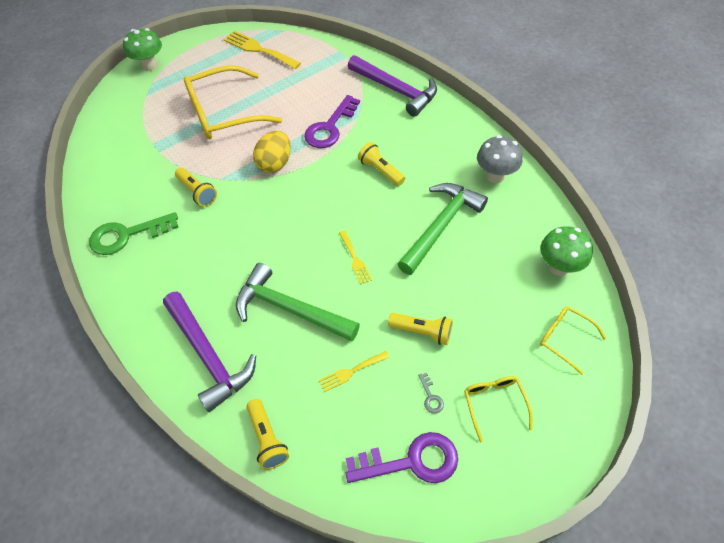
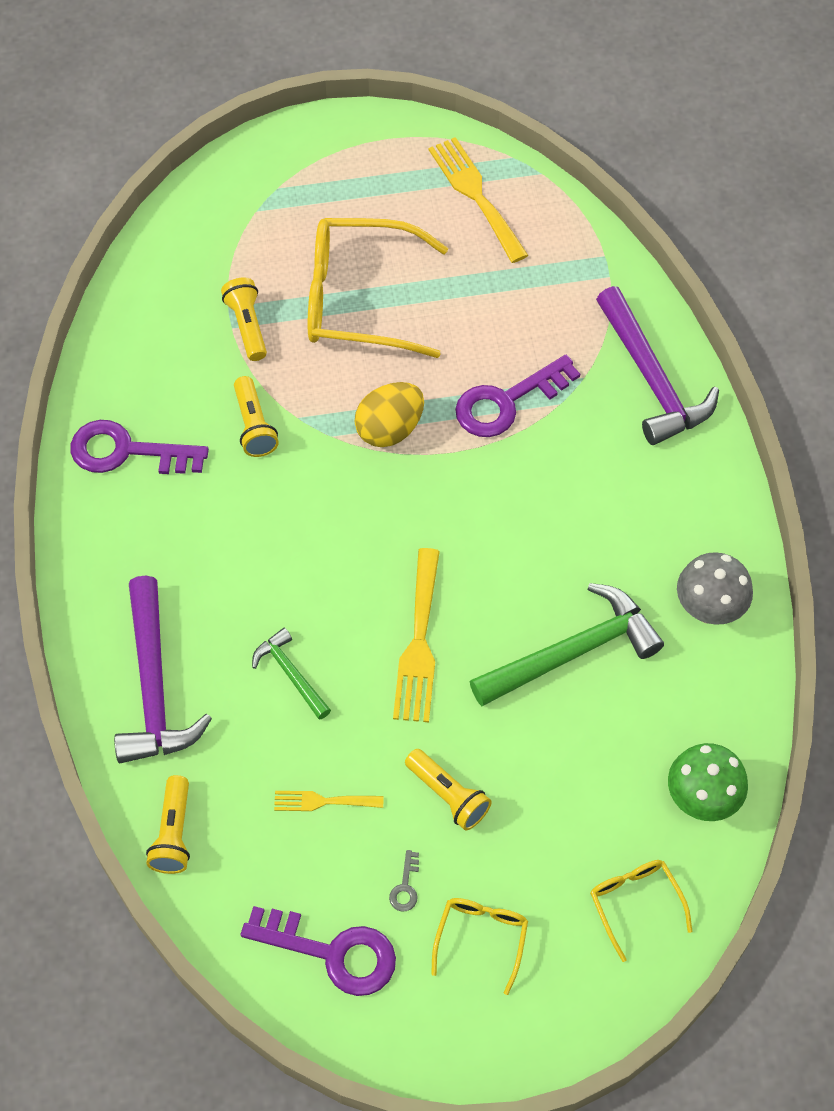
camera: 25 degrees right, 5 degrees up
green key [89,212,179,255] -> purple key [70,420,209,474]
green mushroom [123,28,162,71] -> none
green hammer [236,263,360,342] -> green hammer [252,628,331,720], size x0.53
yellow fork [339,230,372,285] -> yellow fork [393,548,440,722], size x1.81
yellow flashlight [358,142,405,186] -> yellow flashlight moved to [221,278,267,361]

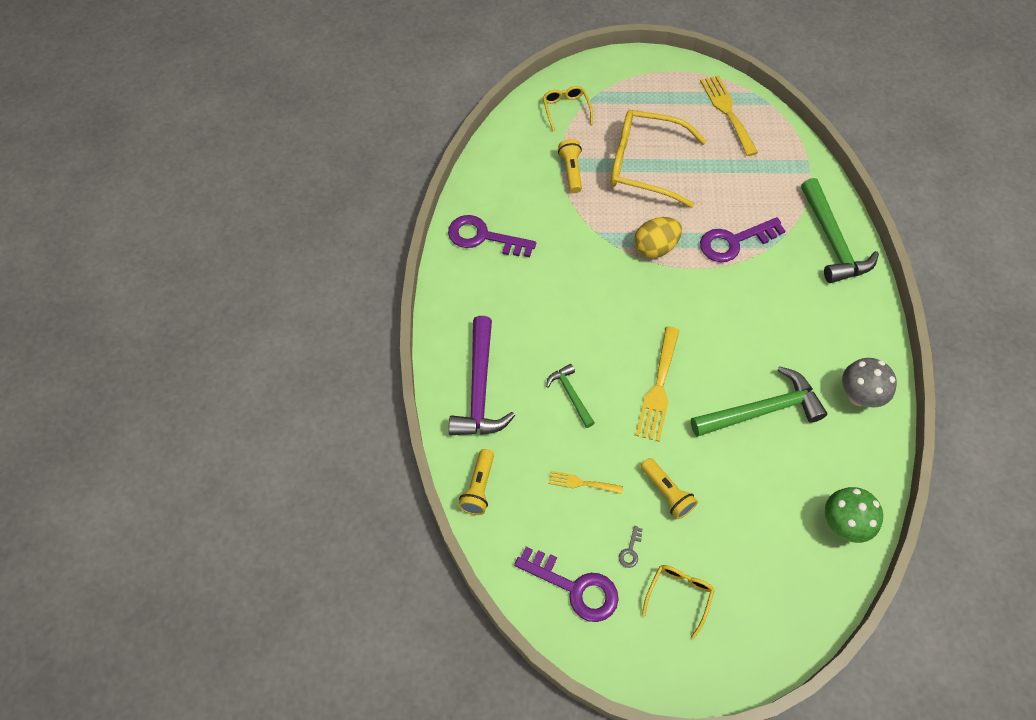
camera: 10 degrees right, 0 degrees up
yellow flashlight [234,376,279,457] -> none
yellow glasses [590,860,692,962] -> yellow glasses moved to [543,86,593,131]
purple hammer [596,286,719,445] -> green hammer [801,178,879,283]

